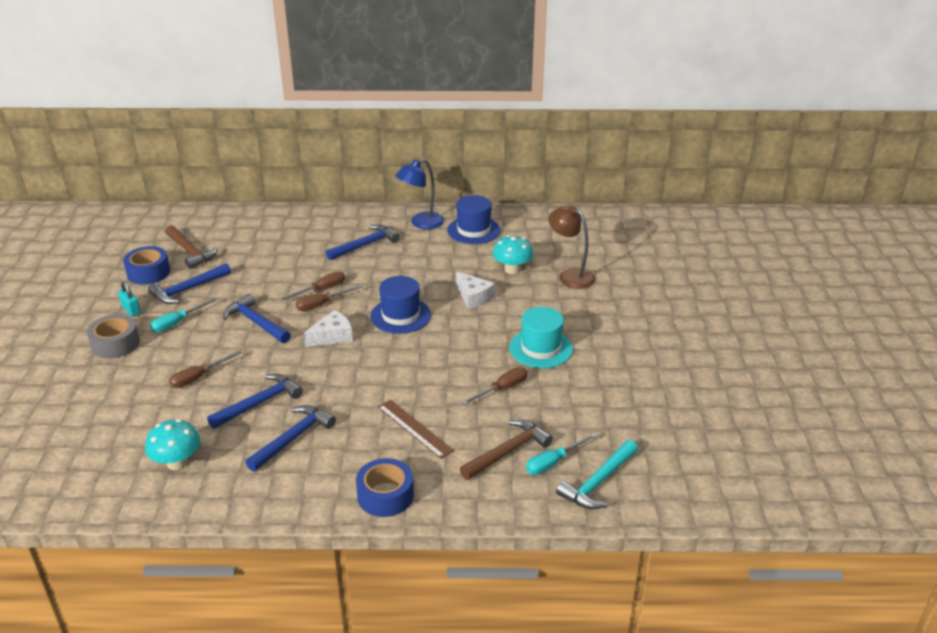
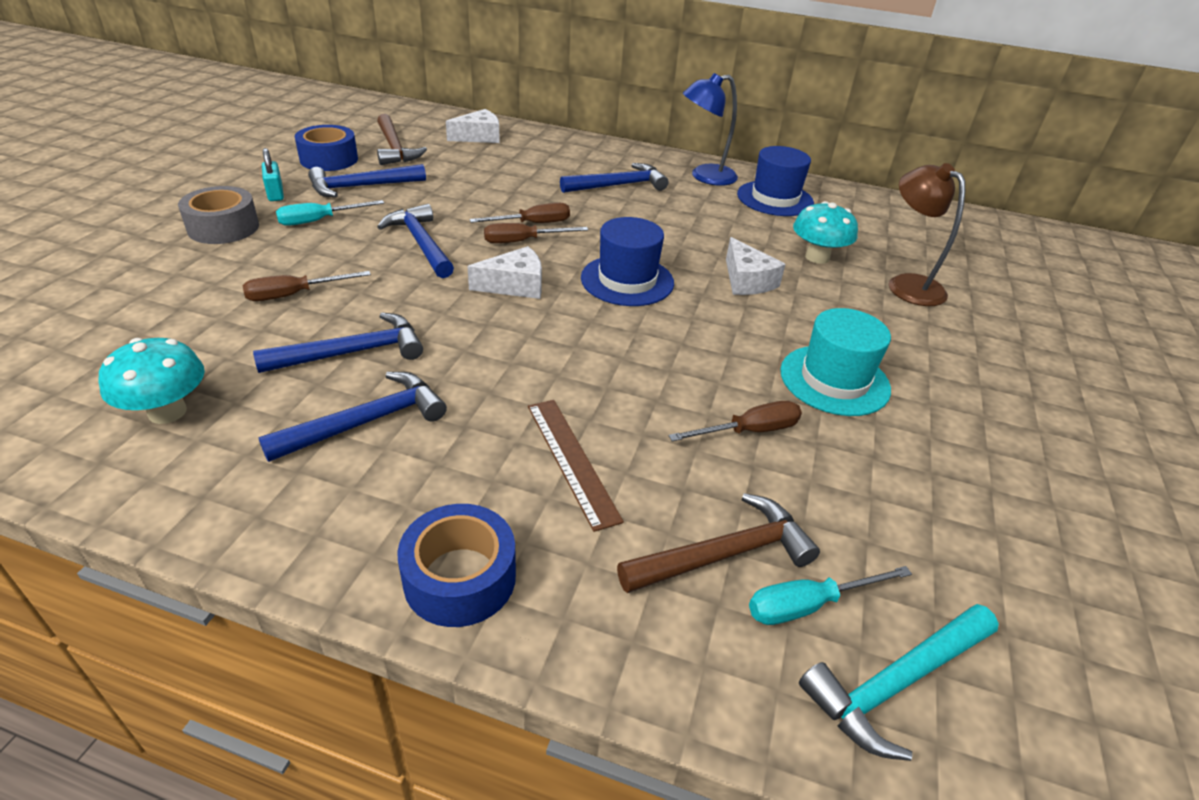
camera: 15 degrees right, 5 degrees up
none -> white cheese [446,109,500,143]

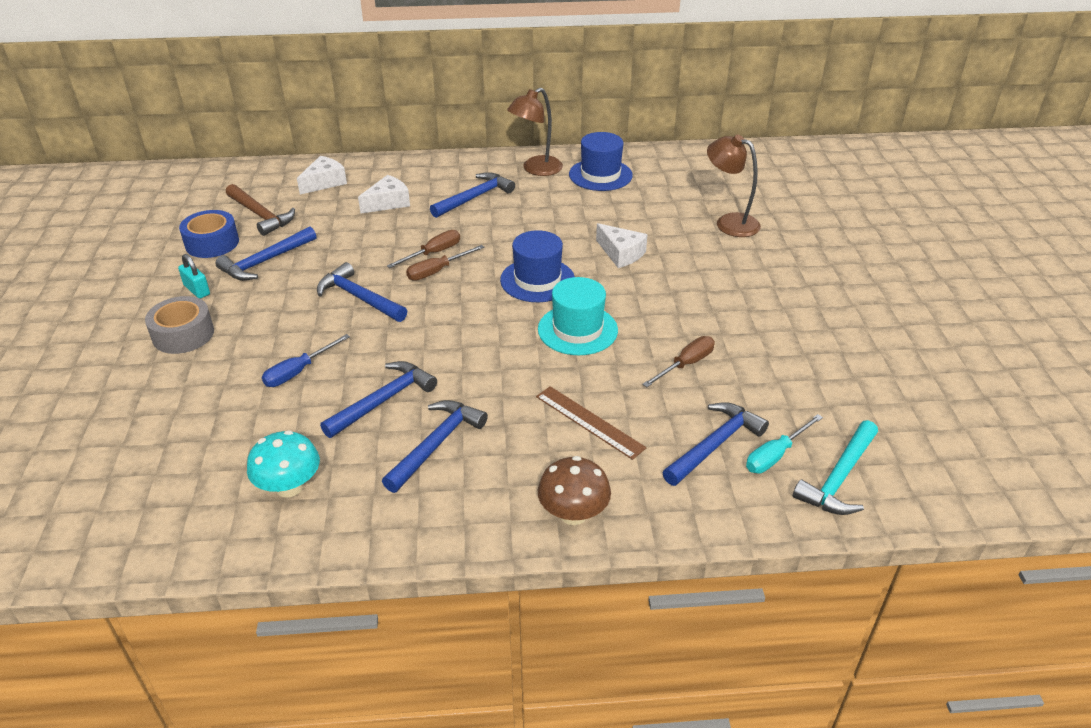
camera: 20 degrees left, 0 degrees up
brown screwdriver [242,271,371,301] -> blue screwdriver [262,334,350,387]
turquoise screwdriver [276,200,384,226] -> none
blue tape [397,504,516,627] -> brown mushroom [538,456,611,525]
white cheese [467,246,542,299] -> white cheese moved to [358,175,410,213]
brown hammer [617,493,820,593] -> blue hammer [662,402,769,486]
blue lamp [683,73,738,186] -> brown lamp [507,88,563,176]
turquoise hat [780,308,891,416] -> turquoise hat moved to [538,277,618,355]
turquoise mushroom [793,201,858,264] -> none

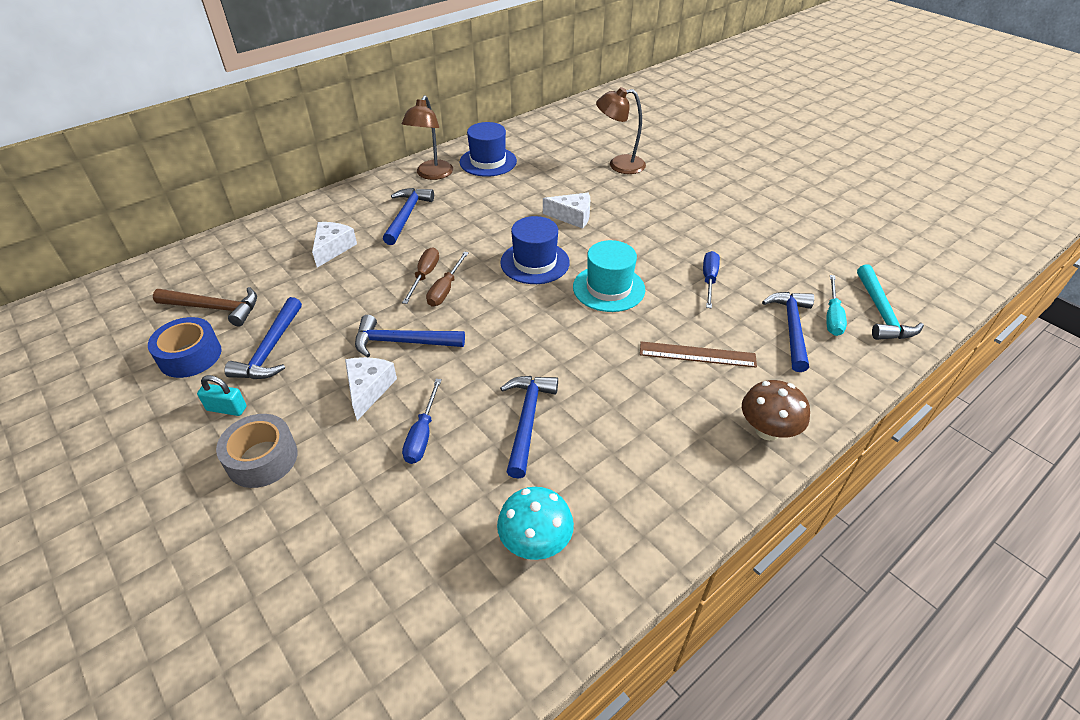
camera: 35 degrees left, 5 degrees up
white cheese [297,156,347,195] -> white cheese moved to [345,357,397,421]
blue hammer [382,400,488,493] -> none
brown screwdriver [642,336,715,387] -> blue screwdriver [703,251,720,308]

